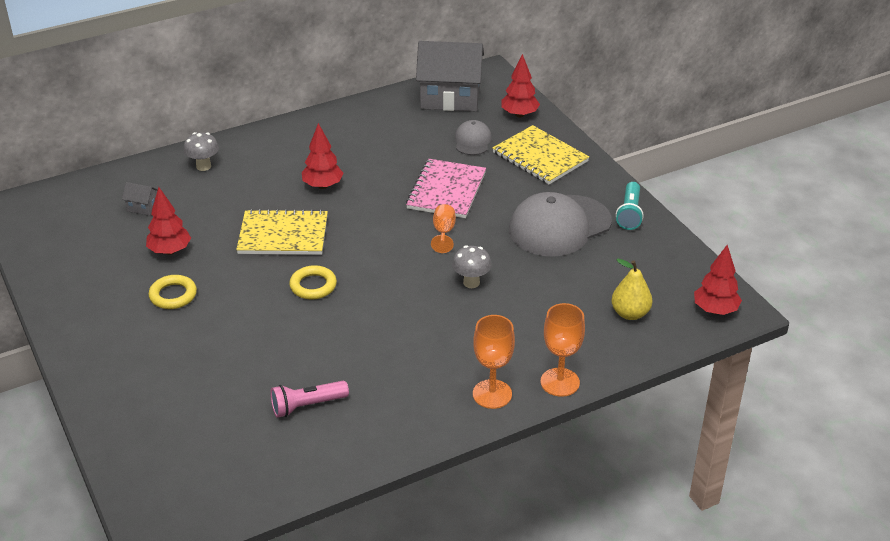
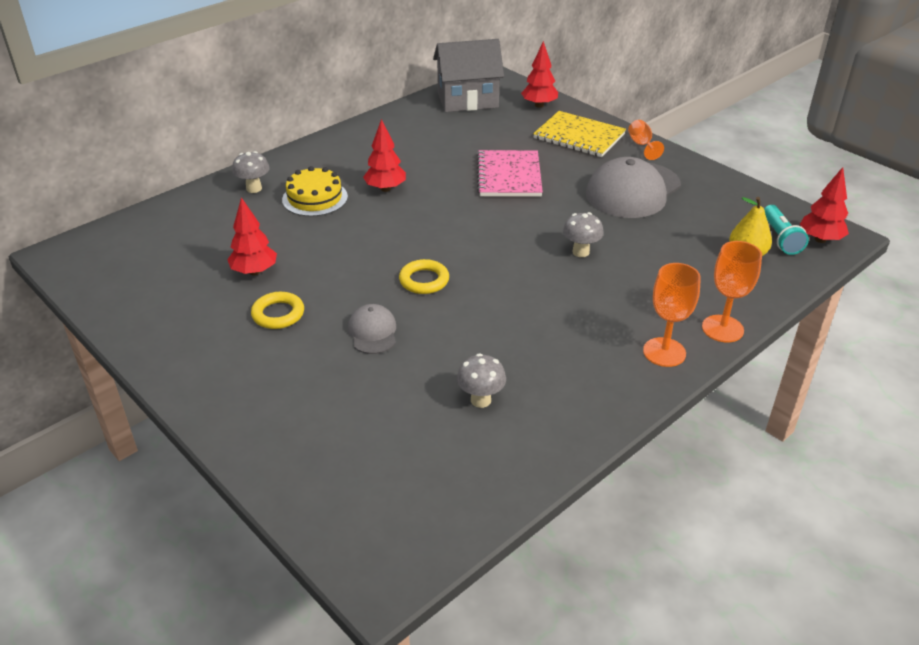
camera: 15 degrees left, 0 degrees up
grey house [122,182,158,216] -> none
yellow notebook [236,209,328,255] -> none
pink flashlight [270,381,349,418] -> grey mushroom [457,353,506,408]
orange goblet [431,204,456,253] -> orange goblet moved to [628,120,664,160]
grey cap [455,120,492,155] -> grey cap moved to [348,304,396,354]
turquoise flashlight [616,182,644,230] -> turquoise flashlight moved to [764,205,809,255]
none -> yellow cake [282,166,348,217]

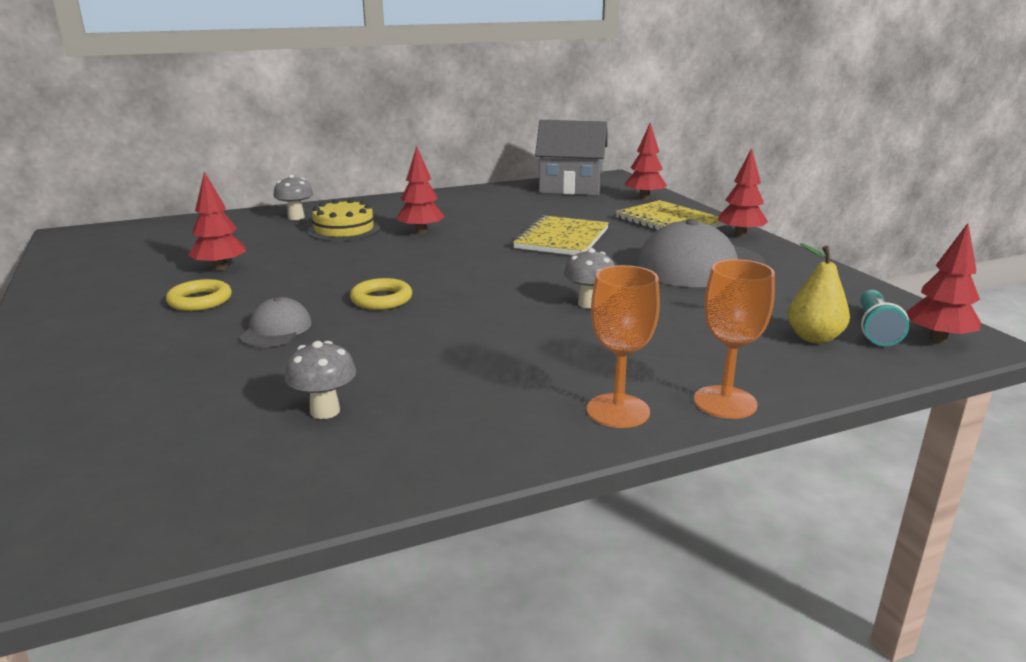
camera: 20 degrees right, 15 degrees down
pink notebook [477,150,543,197] -> yellow notebook [513,215,609,255]
orange goblet [628,120,664,160] -> red tree [718,148,768,237]

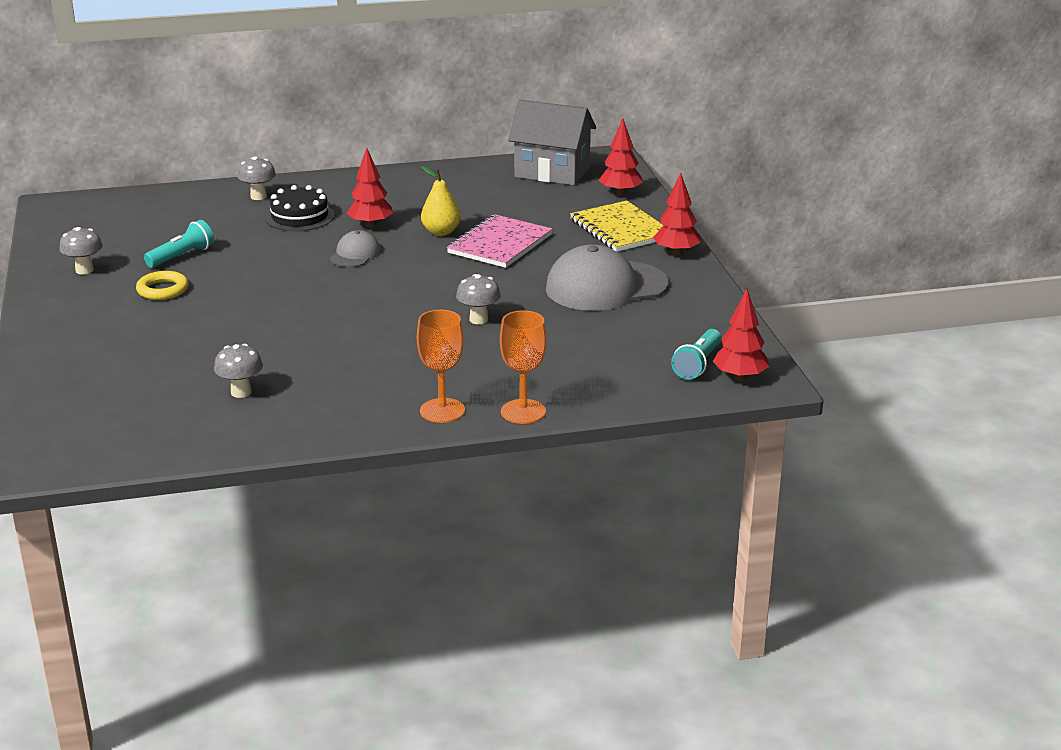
camera: 10 degrees right, 5 degrees up
red tree [188,171,246,271] -> turquoise flashlight [144,220,214,268]
grey cap [239,297,312,347] -> grey cap moved to [330,230,381,267]
yellow cake [308,199,380,241] -> black cake [265,185,334,231]
yellow ring [350,278,412,310] -> none
yellow notebook [513,215,609,255] -> pink notebook [447,214,553,268]
yellow pear [788,243,850,343] -> yellow pear moved to [421,166,461,236]
none -> grey mushroom [59,227,103,274]

